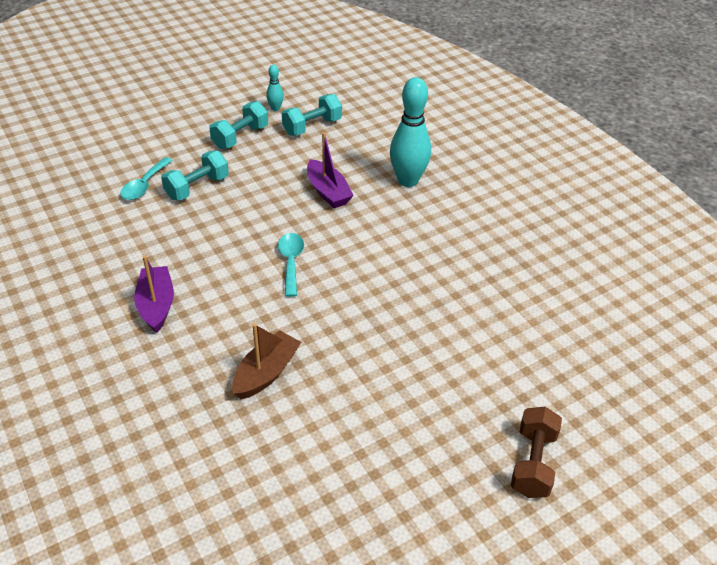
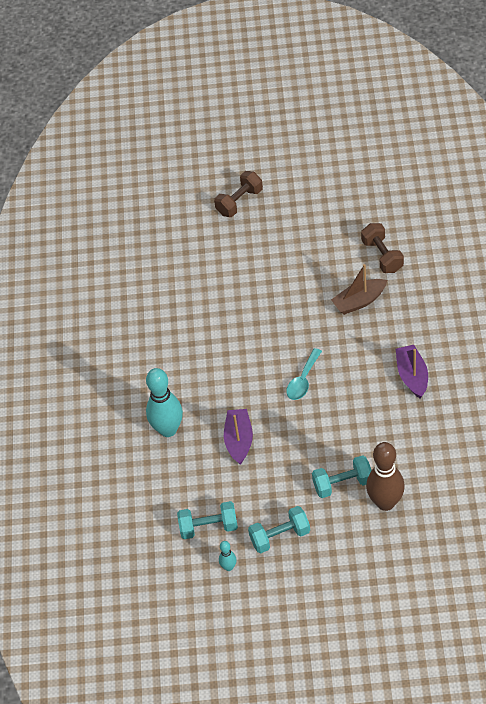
camera: 145 degrees left, 10 degrees up
turquoise spoon [120,157,173,200] -> brown bowling pin [366,442,405,511]
purple boat [134,256,174,333] -> purple boat turned 150 degrees clockwise [396,345,428,398]
none -> brown dumbbell [361,223,404,273]

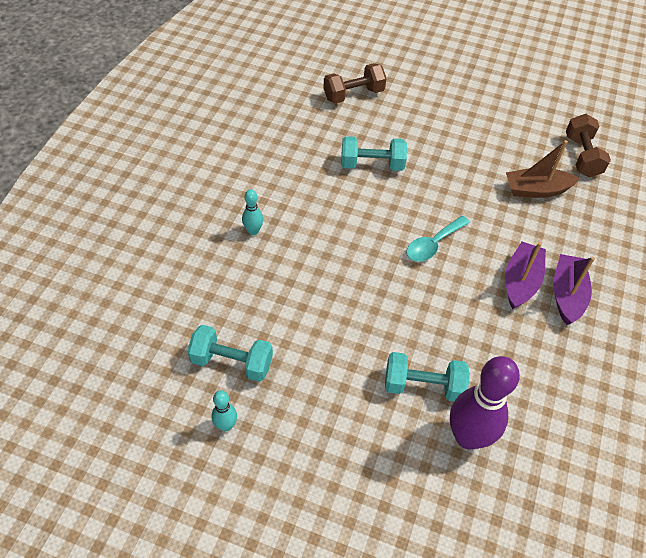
camera: 15 degrees right, 0 degrees up
turquoise bowling pin [146,368,183,437] -> turquoise bowling pin [242,189,263,235], size x0.47
brown dumbbell [214,171,263,217] -> brown dumbbell moved to [323,63,386,104]
purple boat [224,409,253,464] -> purple boat moved to [505,242,546,309]
turquoise dumbbell [248,506,310,553] -> turquoise dumbbell moved to [341,136,407,171]
brown bowling pin [366,442,405,511] -> purple bowling pin [450,356,520,449]

